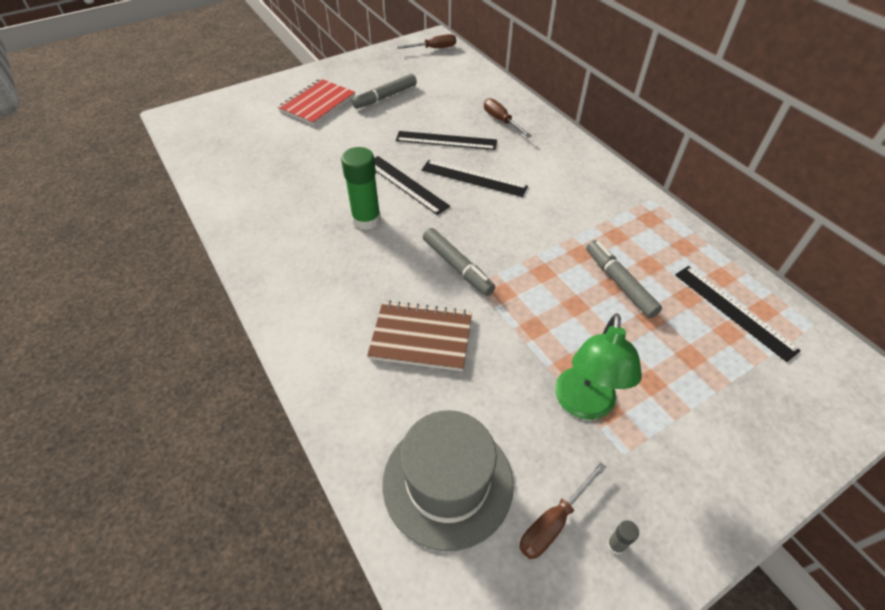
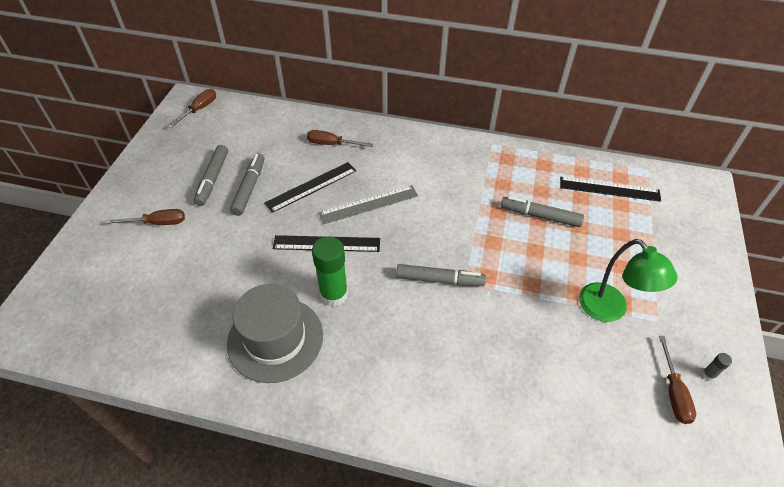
camera: 45 degrees left, 0 degrees up
red notebook [278,79,355,125] -> brown screwdriver [105,209,185,225]
brown notebook [367,300,472,371] -> none
grey hat [382,410,514,551] -> grey hat moved to [227,284,323,383]
black ruler [422,160,528,197] -> grey ruler [319,185,418,224]
none -> grey marker [230,153,264,216]

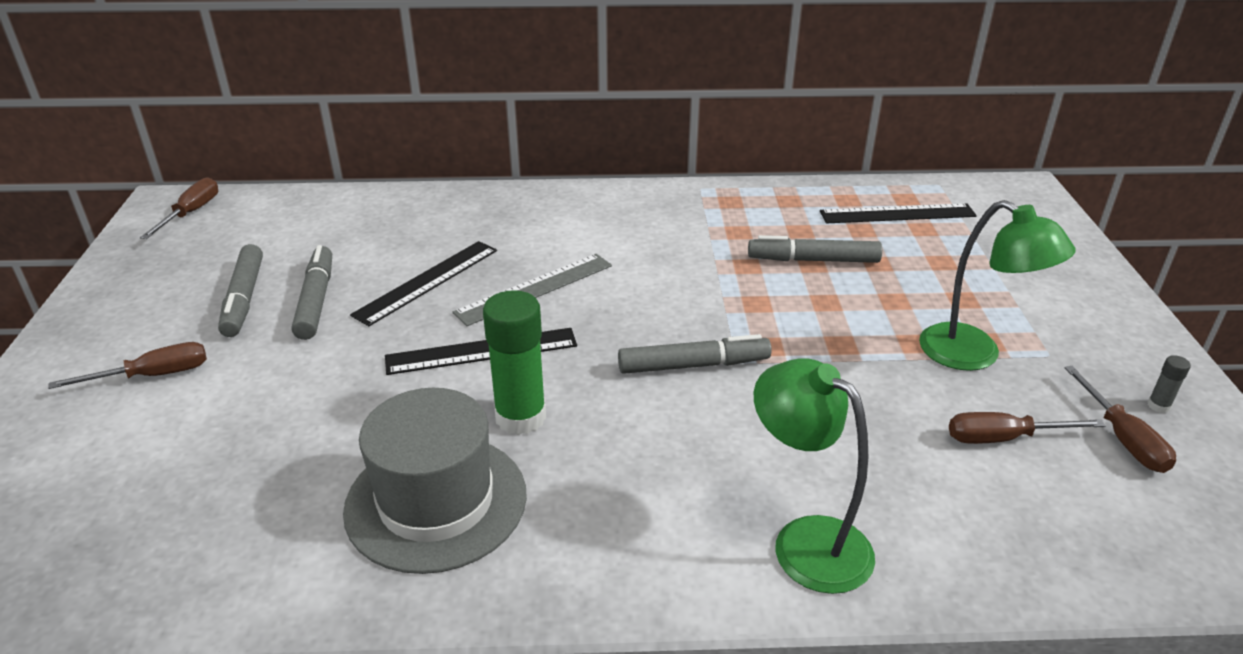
camera: 15 degrees left, 15 degrees down
brown screwdriver [307,130,373,147] -> brown screwdriver moved to [949,412,1106,444]
none -> green lamp [754,358,875,594]

